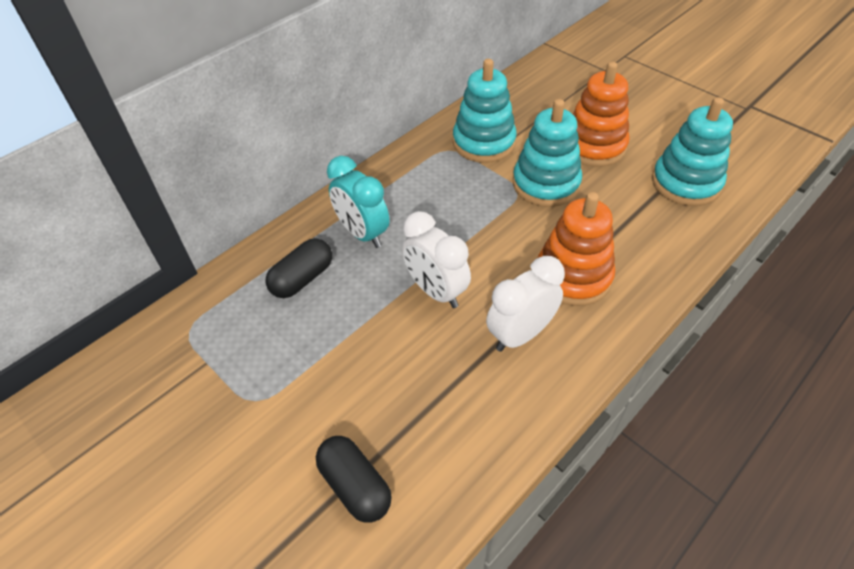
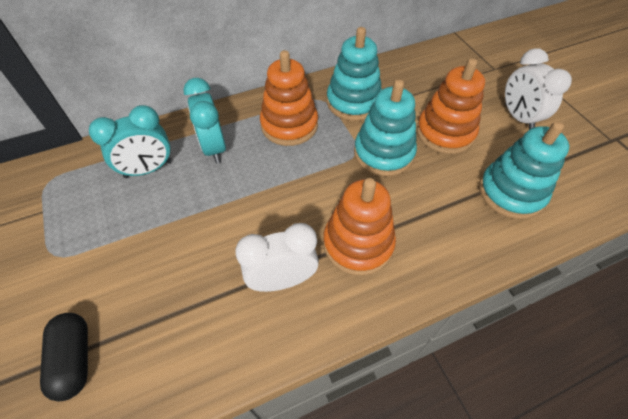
camera: 20 degrees right, 5 degrees up
black capsule [265,238,332,298] -> turquoise clock [89,105,172,178]
white clock [402,211,471,308] -> white clock moved to [505,48,572,129]
none -> orange stacking toy [260,50,318,146]

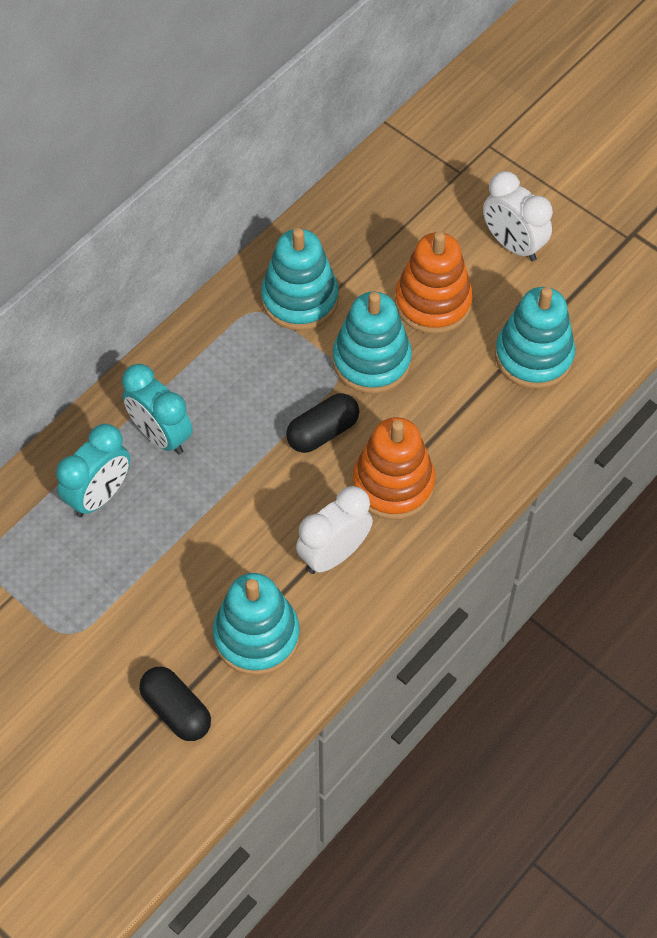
camera: 25 degrees left, 5 degrees up
orange stacking toy [260,50,318,146] -> none
none -> turquoise stacking toy [213,573,300,676]
none -> black capsule [286,393,359,453]

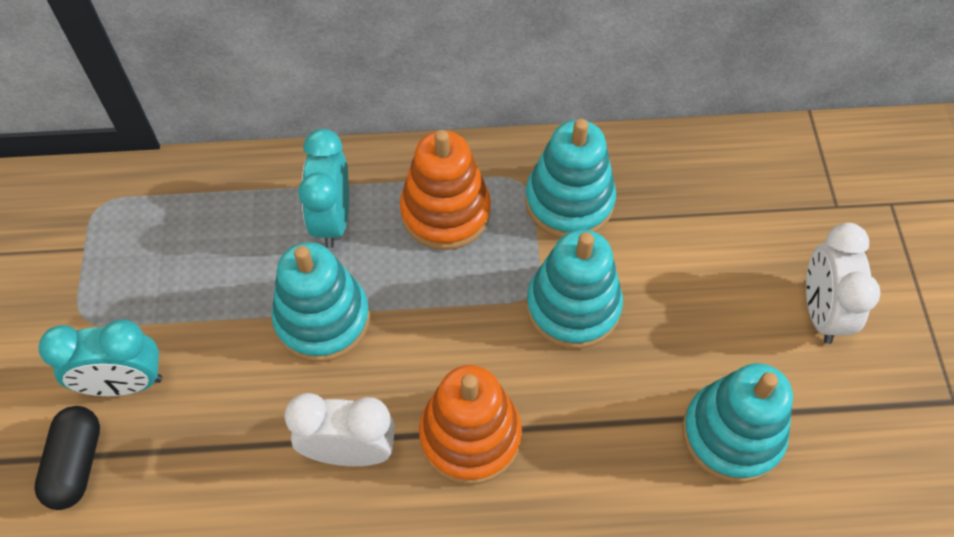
camera: 45 degrees right, 0 degrees up
turquoise clock [56,424,130,517] -> turquoise clock moved to [39,319,163,396]
turquoise stacking toy [213,573,300,676] -> turquoise stacking toy moved to [271,242,370,362]
black capsule [286,393,359,453] -> none
orange stacking toy [395,232,473,334] -> orange stacking toy moved to [400,130,491,250]

